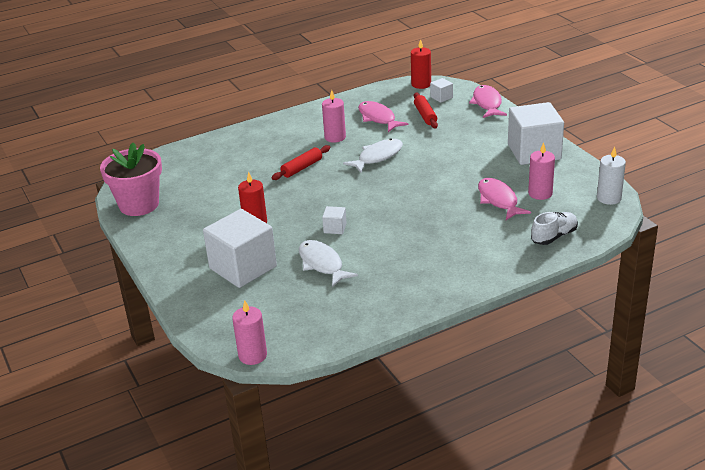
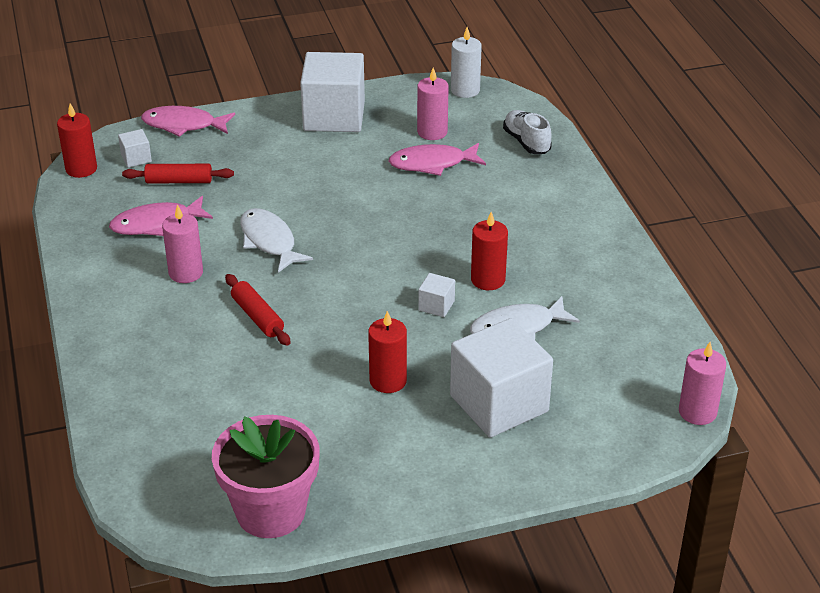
camera: 80 degrees left, 5 degrees up
none -> red candle [471,212,508,290]

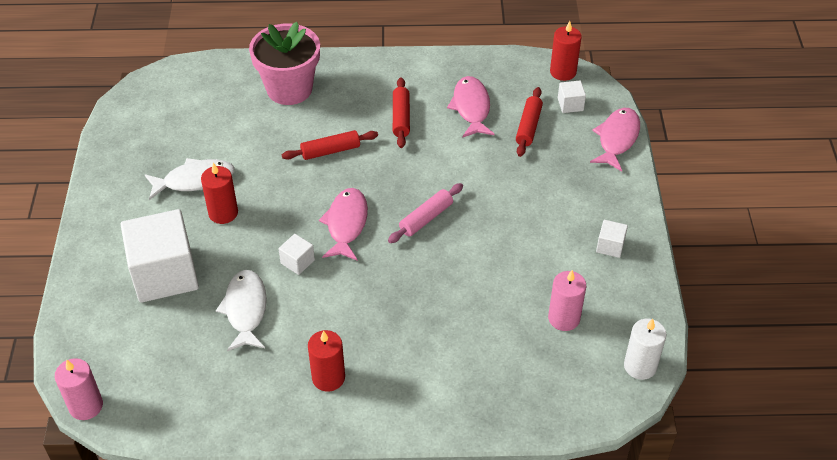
camera: 105 degrees right, 10 degrees up
pink candle [162,204,203,283] -> red rolling pin [393,78,410,148]
pink flower pot [212,415,320,538] -> pink flower pot moved to [249,22,320,105]
white fish [240,208,313,273] -> white fish moved to [145,158,235,200]
white cube [300,52,365,132] -> white cube [596,220,628,258], size x0.42
pink fish [389,143,486,176] -> pink fish moved to [319,188,368,261]
red candle [471,212,508,290] -> red candle moved to [308,330,345,392]
white shoe [503,110,552,154] -> none
none -> pink rolling pin [388,183,463,243]

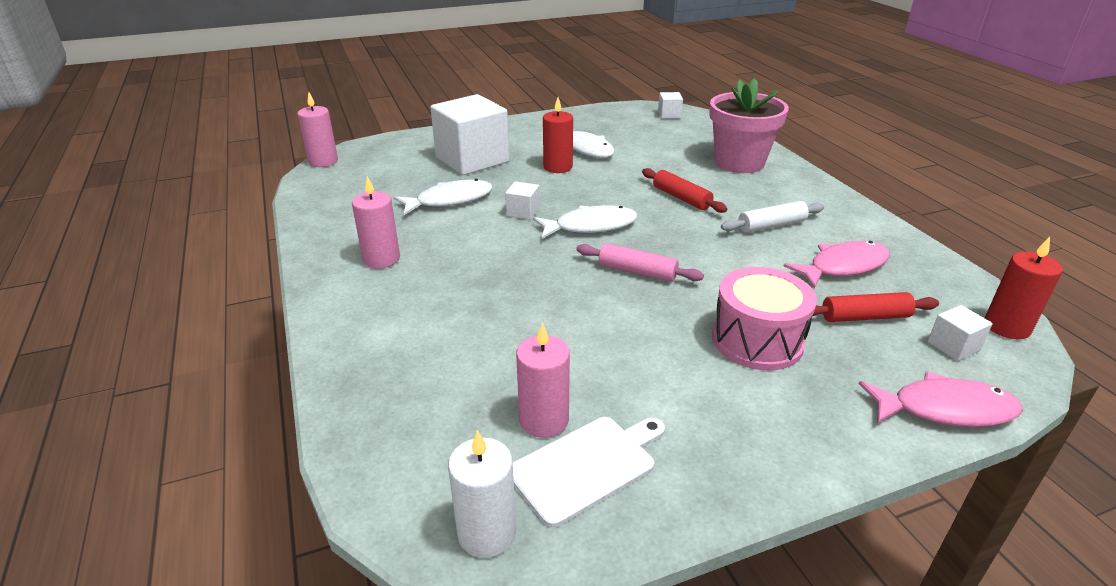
camera: 70 degrees right, 15 degrees down
red candle [308,330,345,392] -> pink candle [352,176,400,268]
pink fish [319,188,368,261] -> white fish [533,205,638,239]
red rolling pin [393,78,410,148] -> white rolling pin [721,201,824,233]
white cube [596,220,628,258] -> white cube moved to [658,92,683,119]
none -> white cutting board [513,417,665,527]
none -> pink drum [712,267,817,370]

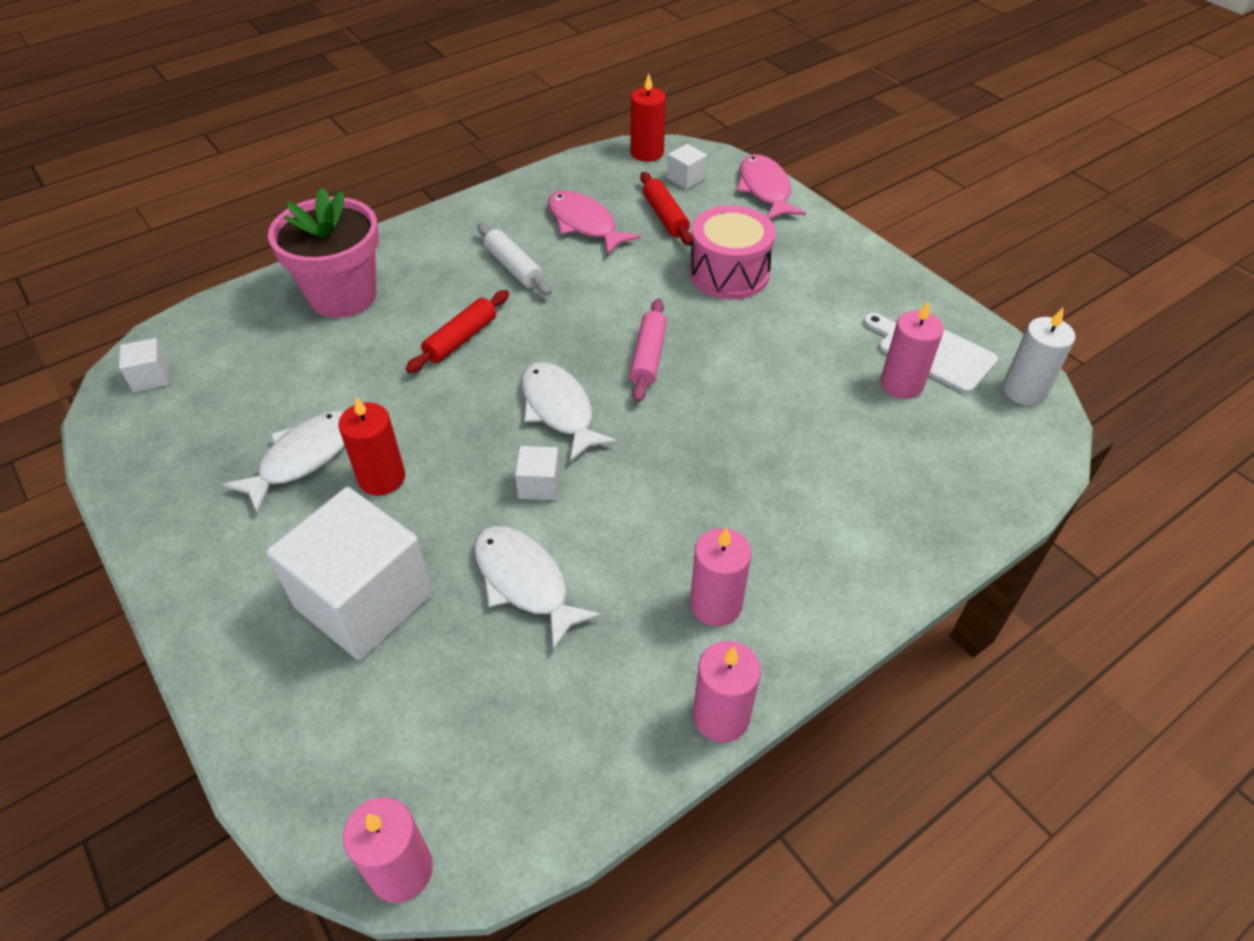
camera: 105 degrees left, 15 degrees up
none -> pink candle [693,641,761,743]

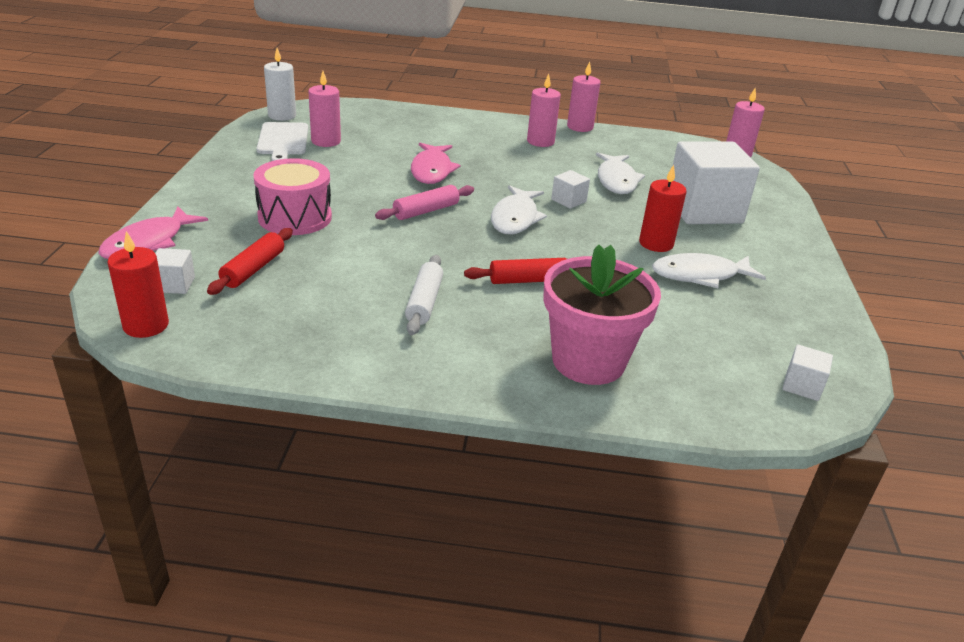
camera: 140 degrees left, 15 degrees down
pink fish [548,191,641,255] -> pink fish moved to [411,143,461,184]

